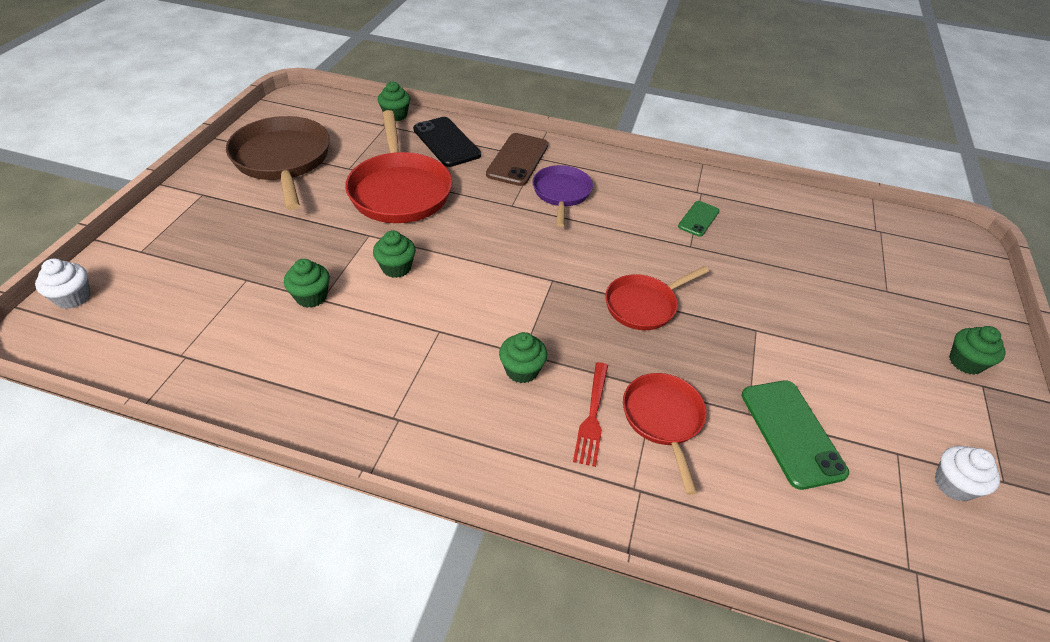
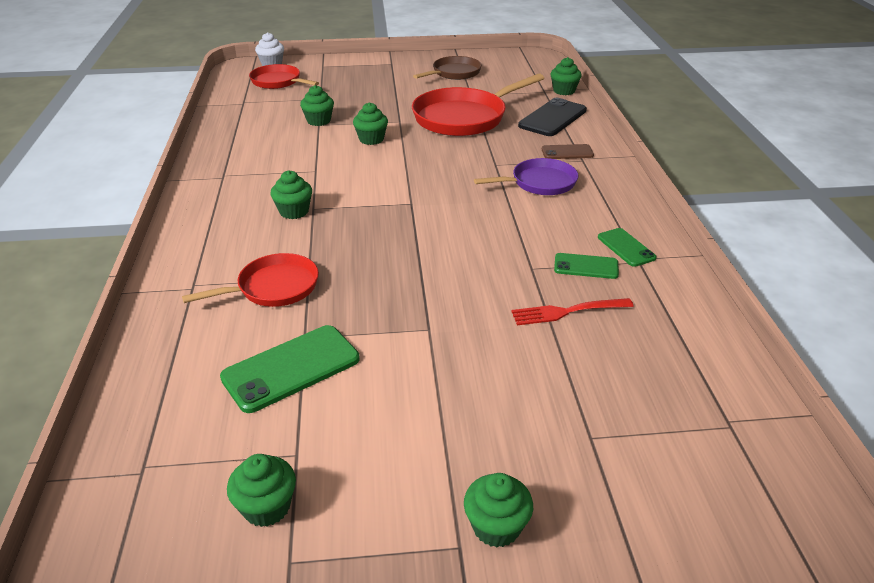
camera: 70 degrees right, 10 degrees down
brown pan [226,116,330,210] -> brown pan [413,56,482,80], size x0.60
brown phone [486,133,548,186] -> brown phone [542,144,594,159], size x0.58
red fork [573,362,608,467] -> red fork moved to [511,298,634,325]
red pan [605,266,709,330] -> red pan moved to [249,64,319,89]
white cupcake [935,446,1000,501] -> green cupcake [227,454,296,527]
none -> green phone [598,228,657,267]

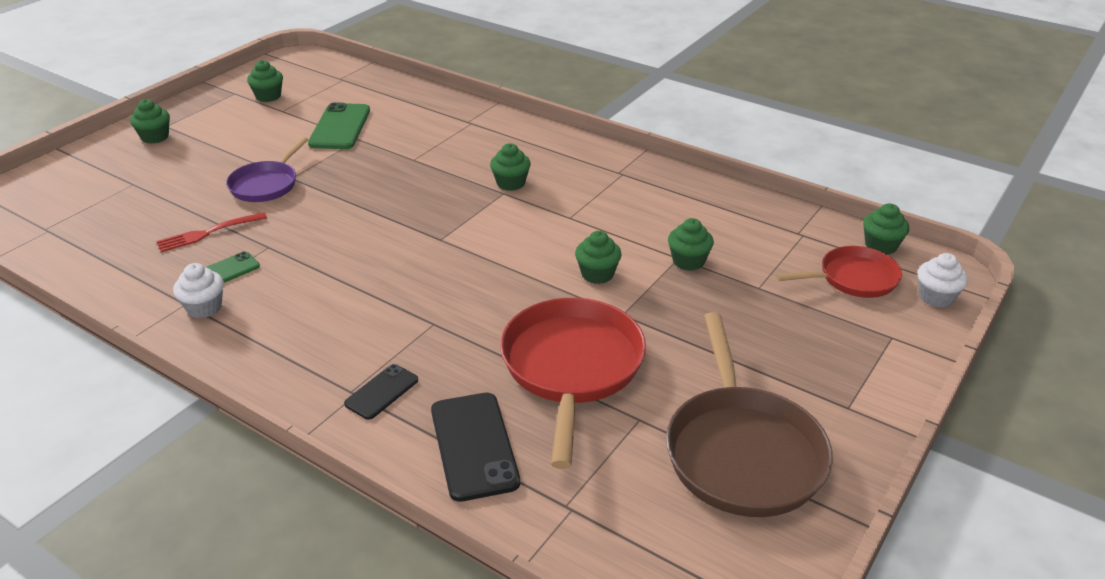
camera: 130 degrees right, 0 degrees up
red pan [182,253,319,307] -> none
brown pan [413,56,482,80] -> brown pan [666,312,833,517], size x1.68
purple pan [474,158,579,195] -> purple pan moved to [226,137,308,202]
red fork [511,298,634,325] -> red fork turned 150 degrees counterclockwise [156,212,267,252]
brown phone [542,144,594,159] -> black phone [344,364,418,420]
green cupcake [550,57,582,95] -> green cupcake moved to [863,203,909,255]
green phone [598,228,657,267] -> white cupcake [173,263,224,318]

